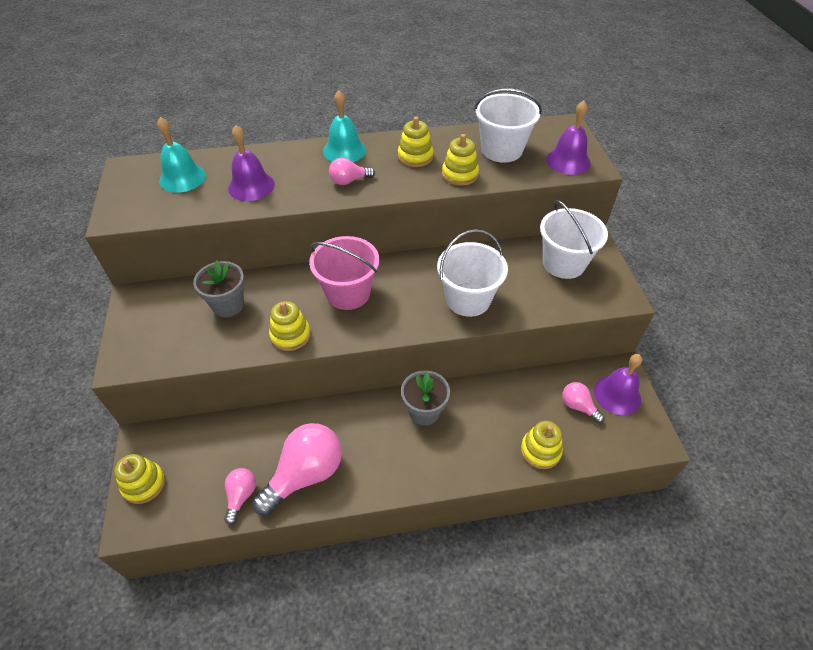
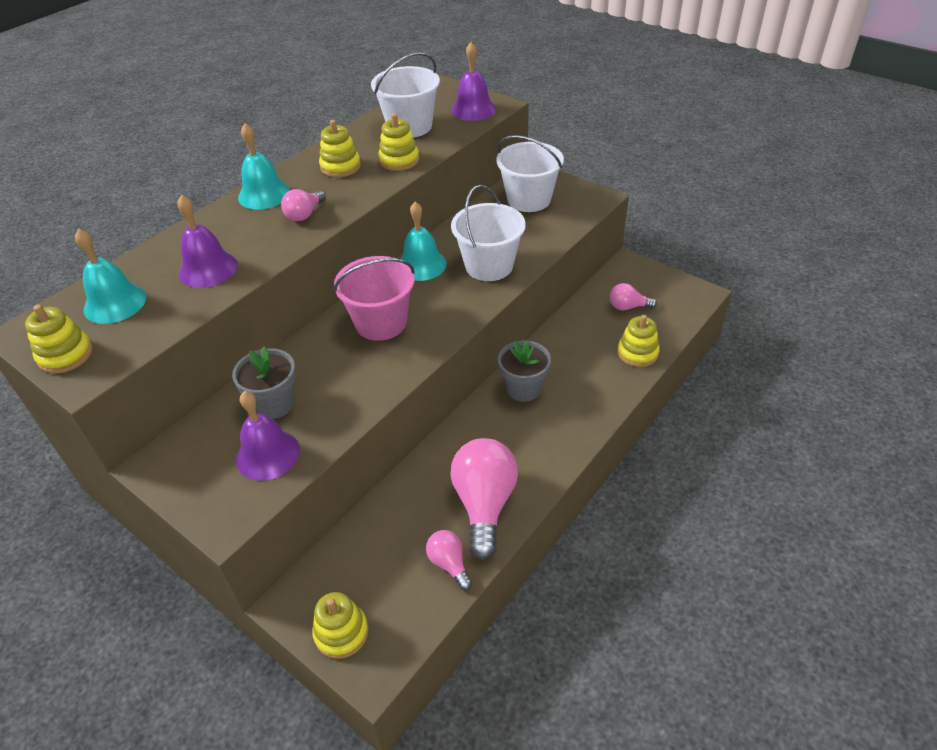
camera: 40 degrees left, 5 degrees down
yellow stacking toy [269,301,311,351] -> yellow stacking toy moved to [25,305,93,374]
purple bell [594,354,642,415] -> purple bell moved to [236,391,300,481]
none -> turquoise bell [400,202,447,281]

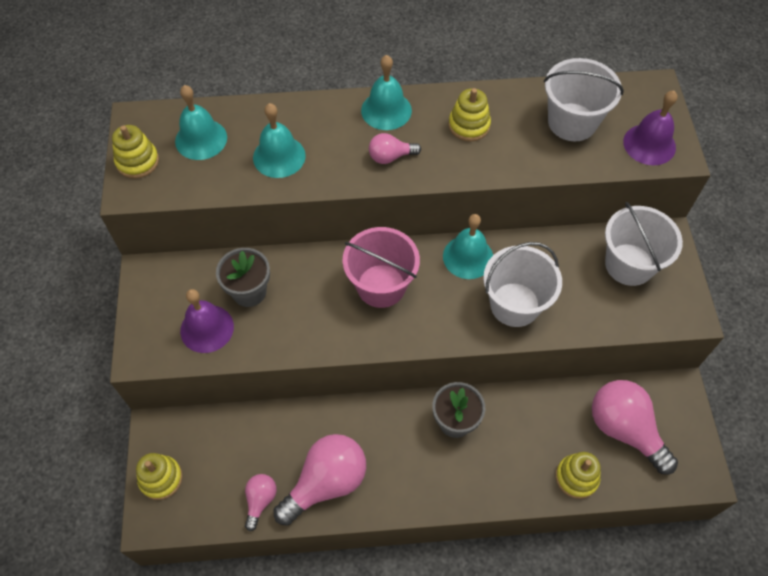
camera: 45 degrees right, 15 degrees up
purple bell [177,195,238,288] -> turquoise bell [253,103,306,178]
yellow stacking toy [378,113,419,171] -> none
pink light bulb [610,283,657,310] -> pink light bulb [592,380,678,475], size x1.96

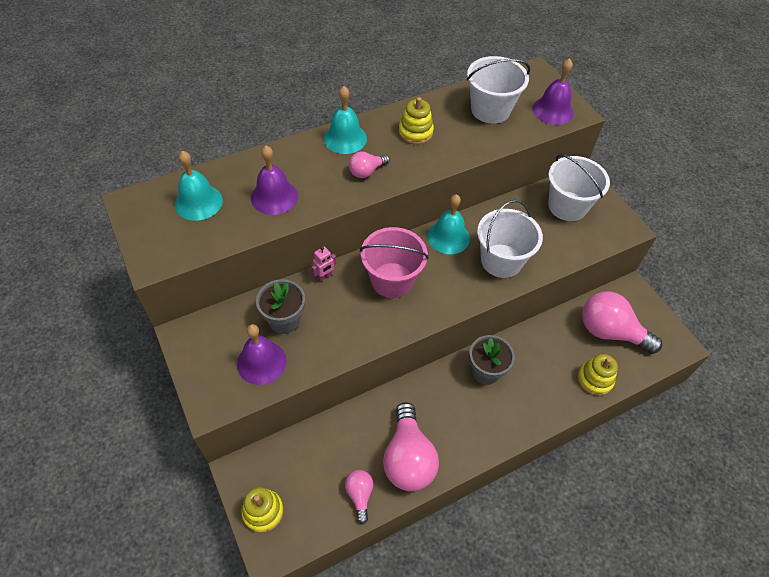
camera: 25 degrees left, 5 degrees down
yellow stacking toy [112,125,159,179] -> none
turquoise bell [253,103,306,178] -> purple bell [251,146,298,215]
pink light bulb [274,434,366,526] -> pink light bulb turned 150 degrees clockwise [383,402,439,491]
none -> pink robot [312,246,336,282]

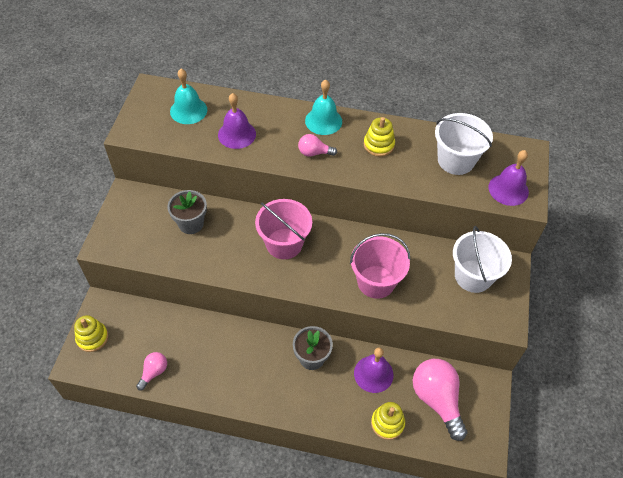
camera: 40 degrees right, 0 degrees up
purple bell [237,324,287,385] -> purple bell moved to [354,348,394,393]
pink robot [312,246,336,282] -> none
pink light bulb [383,402,439,491] -> none
turquoise bell [428,194,470,254] -> none
white bucket [477,200,543,278] -> pink bucket [350,233,410,299]

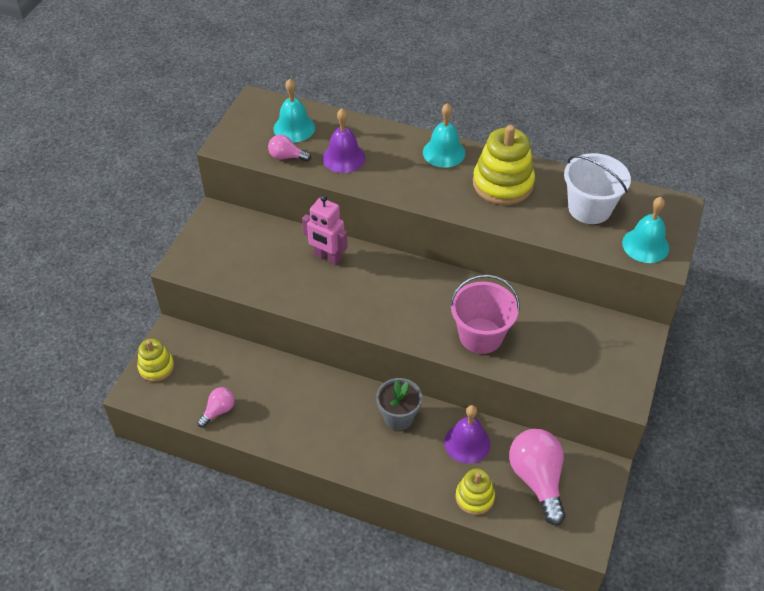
camera: 10 degrees right, 5 degrees down
grey flower pot [168,190,207,234] -> none
pink bucket [255,199,312,259] -> none
pink light bulb [298,134,337,157] -> pink light bulb moved to [268,135,311,161]
yellow stacking toy [364,117,395,157] -> yellow stacking toy [473,125,535,205], size x1.70
white bucket [453,226,512,293] -> none
purple bell [489,150,529,206] -> turquoise bell [622,197,669,263]
none -> pink robot [302,195,348,265]

